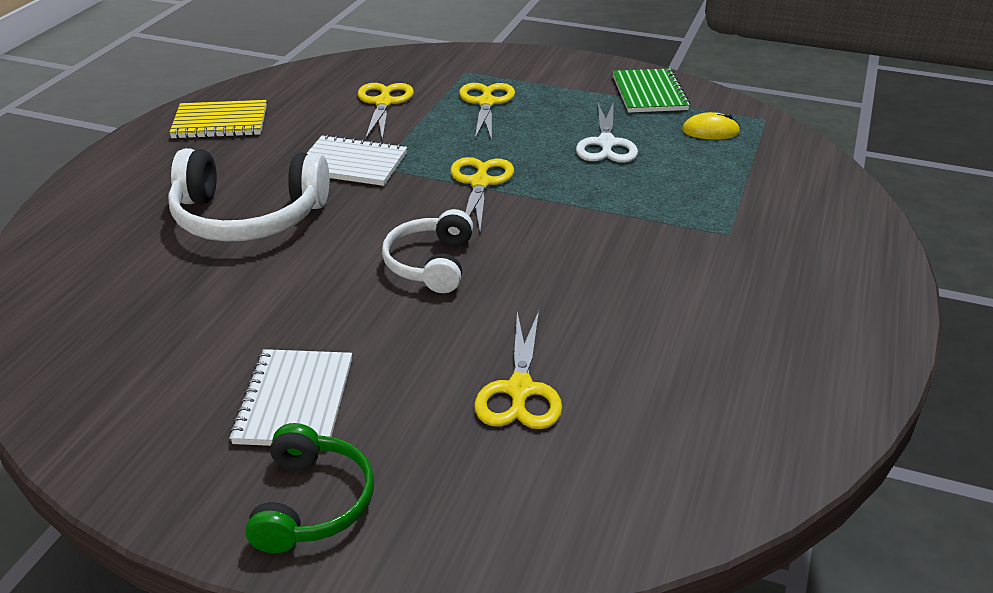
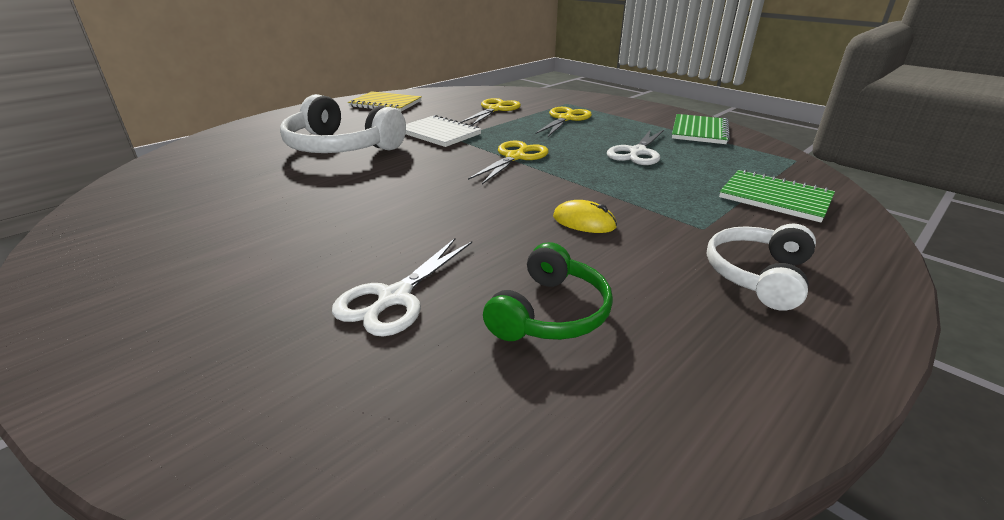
camera: 25 degrees right, 5 degrees down
white notebook [229,349,352,446] -> none
green headphones [245,423,374,553] -> green headphones moved to [483,242,613,341]
white headphones [382,209,473,293] -> white headphones moved to [707,223,816,311]
yellow scissors [475,311,562,429] -> white scissors [332,238,472,337]
yellow mouse [682,112,741,140] -> yellow mouse moved to [553,200,617,233]
none -> green notebook [719,170,835,223]

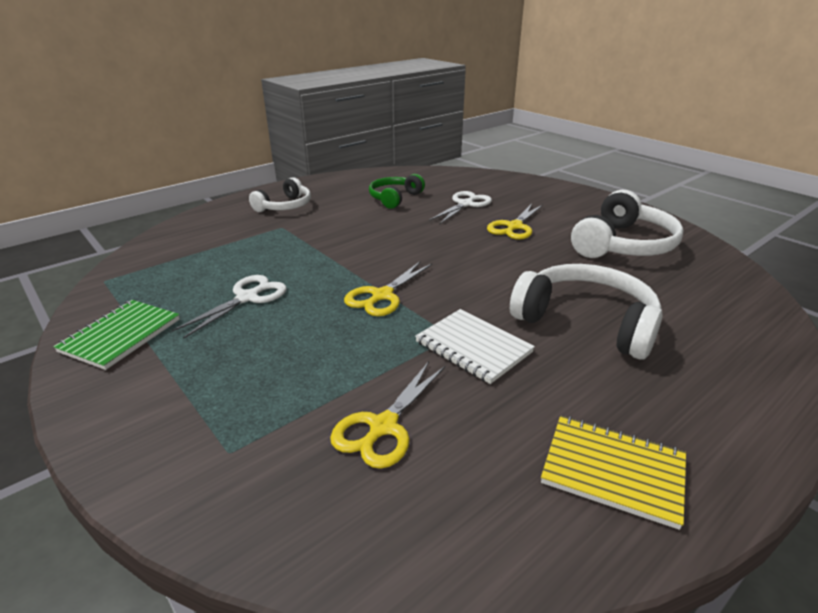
camera: 175 degrees left, 0 degrees up
yellow scissors [535,107,592,137] -> yellow scissors moved to [487,204,543,240]
yellow mouse [553,200,617,233] -> none
green notebook [719,170,835,223] -> none
none -> white headphones [571,190,684,258]

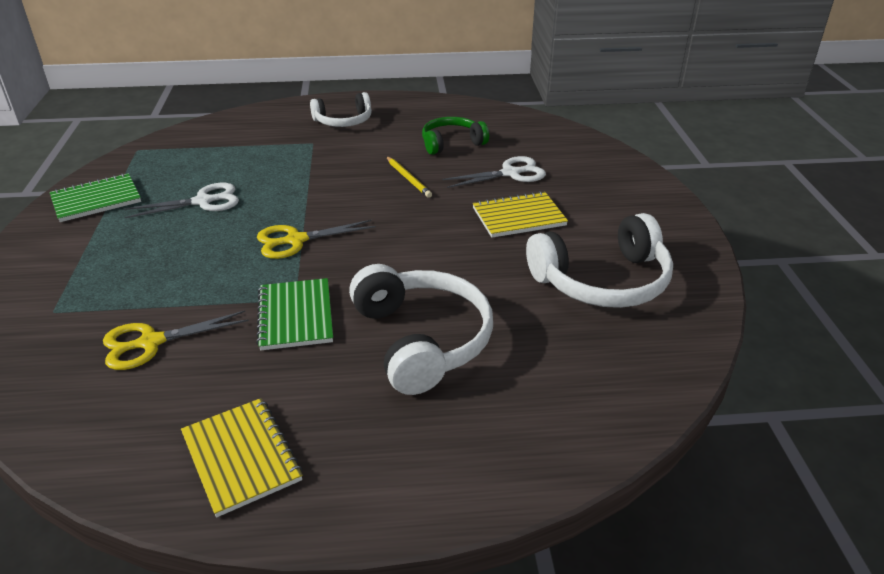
camera: 35 degrees right, 5 degrees up
white notebook [415,309,535,384] -> green notebook [256,278,333,350]
yellow scissors [487,204,543,240] -> yellow notebook [473,191,568,238]
none -> yellow pencil [386,156,432,198]

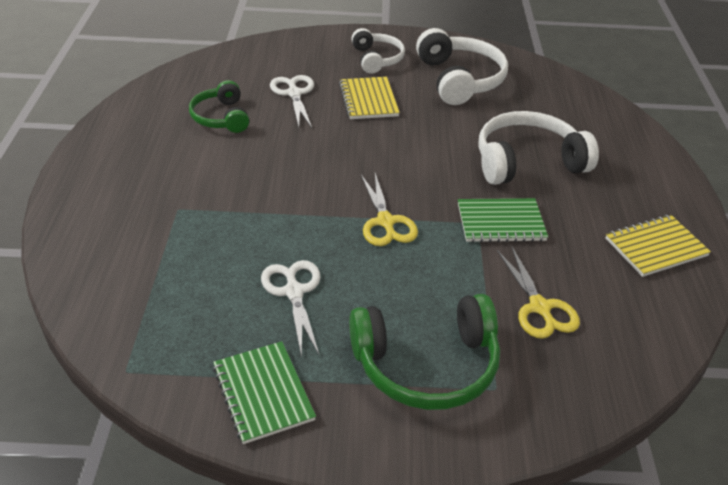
camera: 85 degrees left, 5 degrees up
white headphones [310,92,372,127] -> white headphones moved to [351,28,405,74]
yellow pencil [386,156,432,198] -> none
none -> green headphones [349,294,500,410]

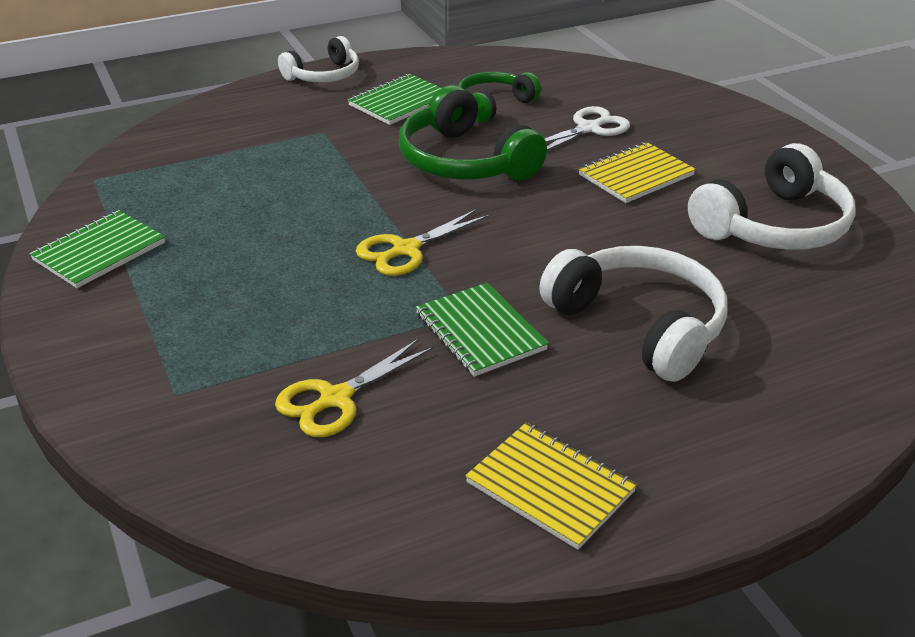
camera: 65 degrees right, 5 degrees down
white scissors [261,260,320,358] -> none
green headphones [349,294,500,410] -> green headphones moved to [398,85,547,181]
white headphones [351,28,405,74] -> white headphones moved to [278,36,359,82]
none -> green notebook [348,74,441,125]

